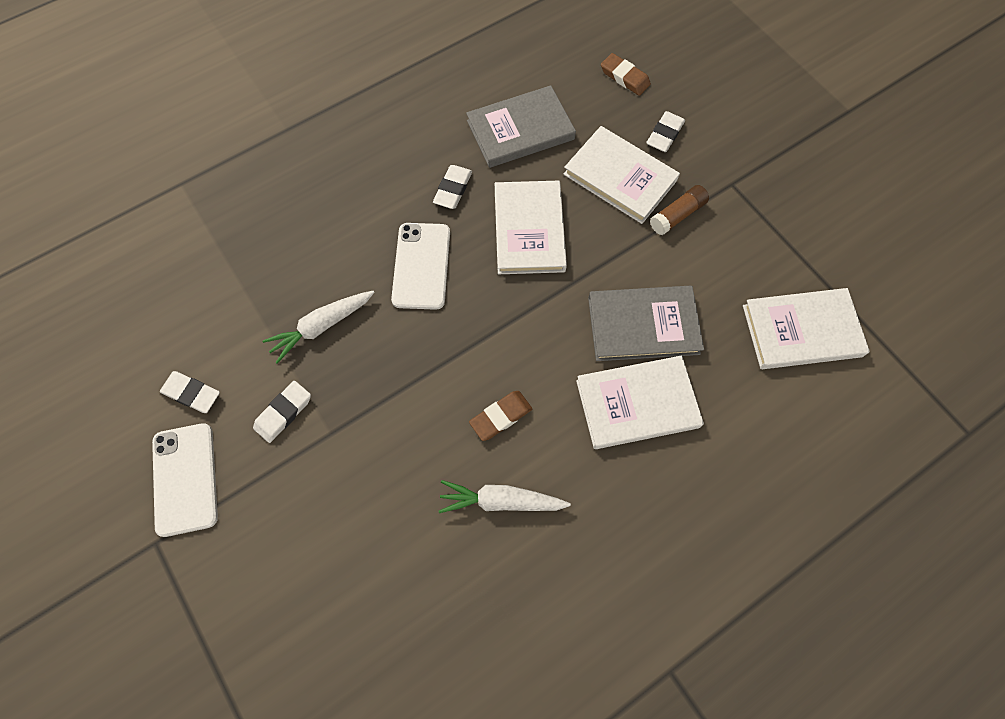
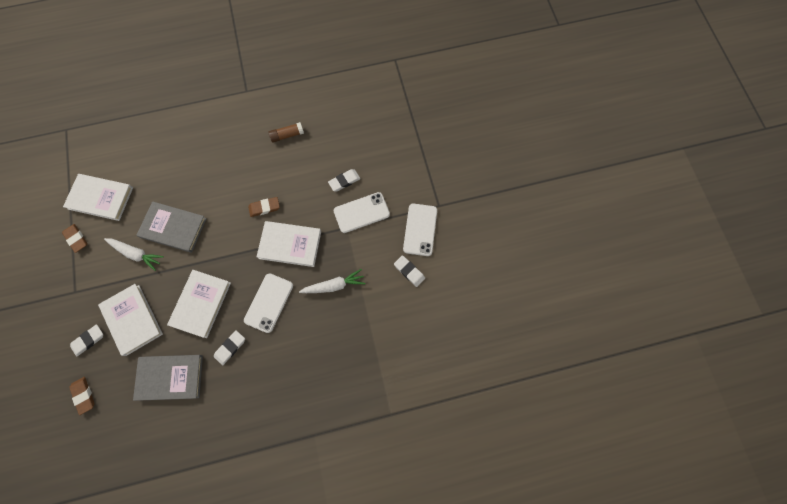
camera: 160 degrees left, 5 degrees up
white eraser [253,381,311,443] -> white eraser moved to [328,169,360,191]
white carrot [439,480,571,513] -> white carrot moved to [104,238,164,271]
white book [576,356,704,449] -> white book moved to [257,221,321,267]
brown glue stick [650,185,709,235] -> brown glue stick moved to [268,122,304,143]
none -> brown eraser [62,224,88,253]
none -> white phone [334,192,390,233]

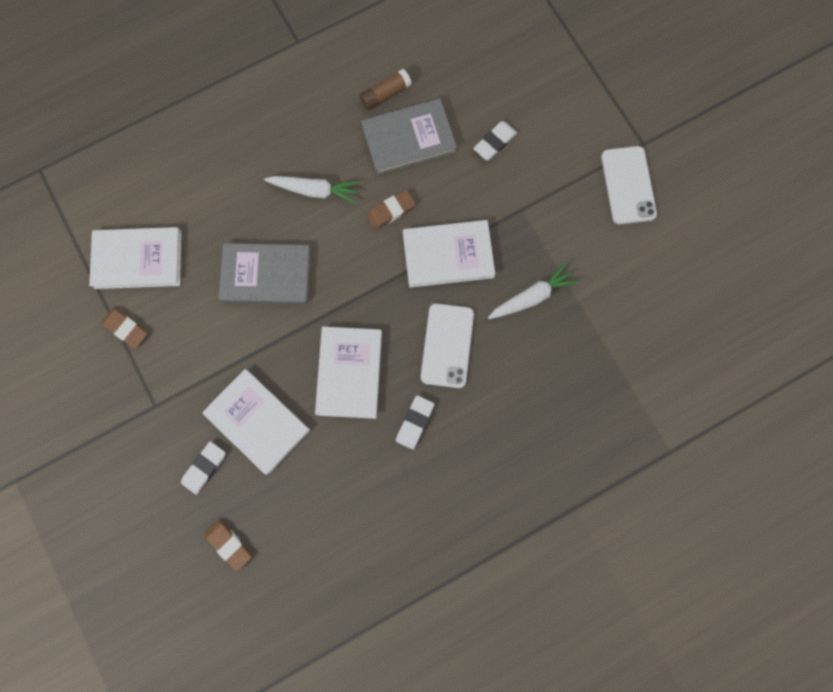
camera: 15 degrees left, 5 degrees up
white carrot [104,238,164,271] -> white carrot moved to [264,176,360,204]
grey book [133,355,203,401] -> grey book moved to [361,98,457,175]
white phone [334,192,390,233] -> none
white eraser [394,255,425,287] -> none

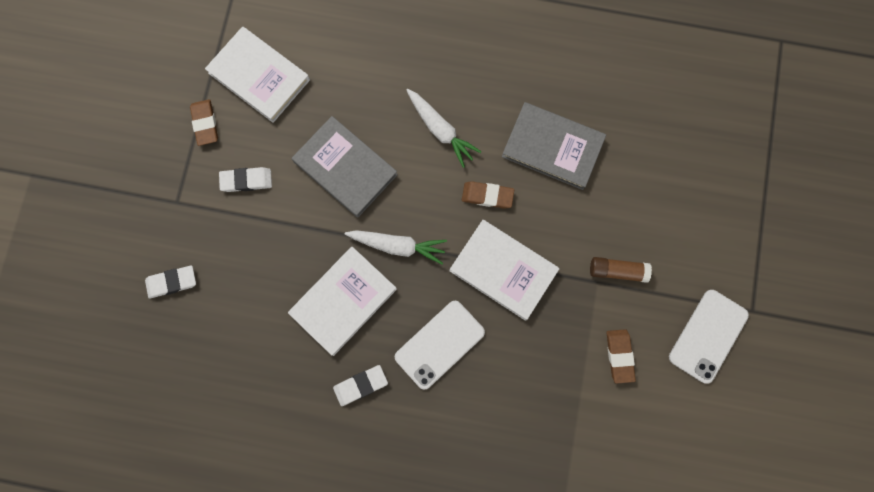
camera: 40 degrees right, 0 degrees up
white book [202,369,310,475] -> none
brown eraser [205,519,252,572] -> brown eraser moved to [607,329,636,384]
brown glue stick [359,69,412,111] -> brown glue stick moved to [590,257,652,283]
white eraser [473,121,517,160] -> white eraser moved to [219,167,272,192]
white carrot [488,262,579,319] -> white carrot moved to [345,230,447,265]

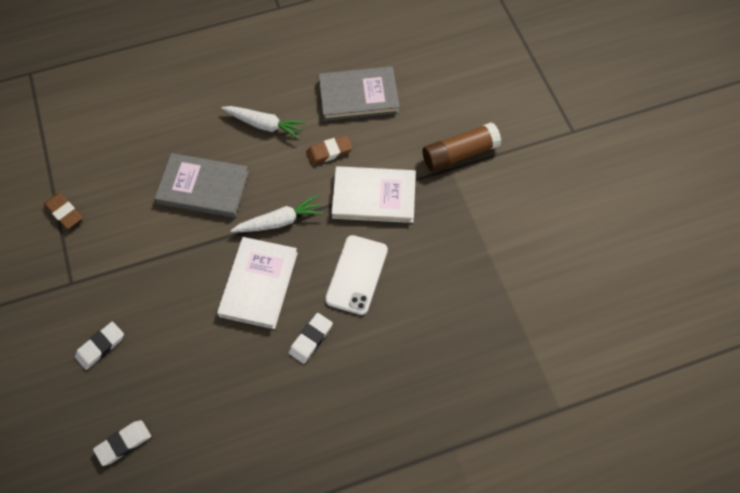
camera: 30 degrees left, 15 degrees down
white book [205,26,310,123] -> none
white eraser [219,167,272,192] -> white eraser moved to [93,420,151,466]
brown glue stick [590,257,652,283] -> brown glue stick [422,122,501,172], size x1.53
brown eraser [607,329,636,384] -> none
white phone [669,290,749,383] -> none

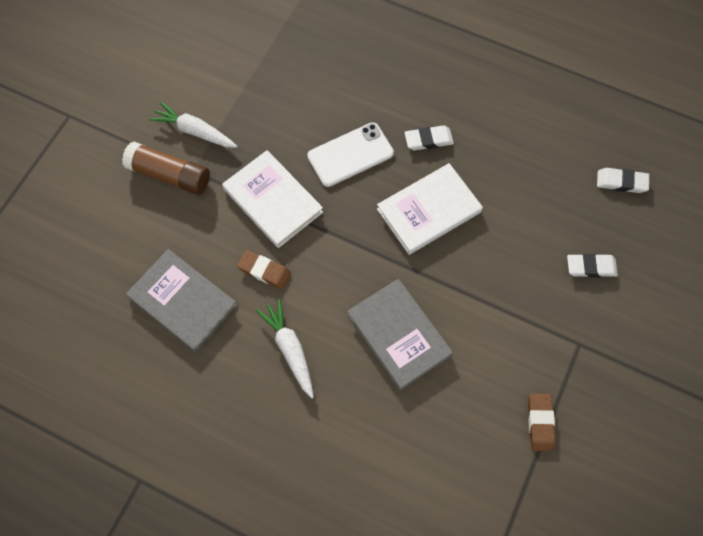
camera: 135 degrees left, 5 degrees up
white carrot [231,195,324,232] -> white carrot moved to [149,102,237,148]

